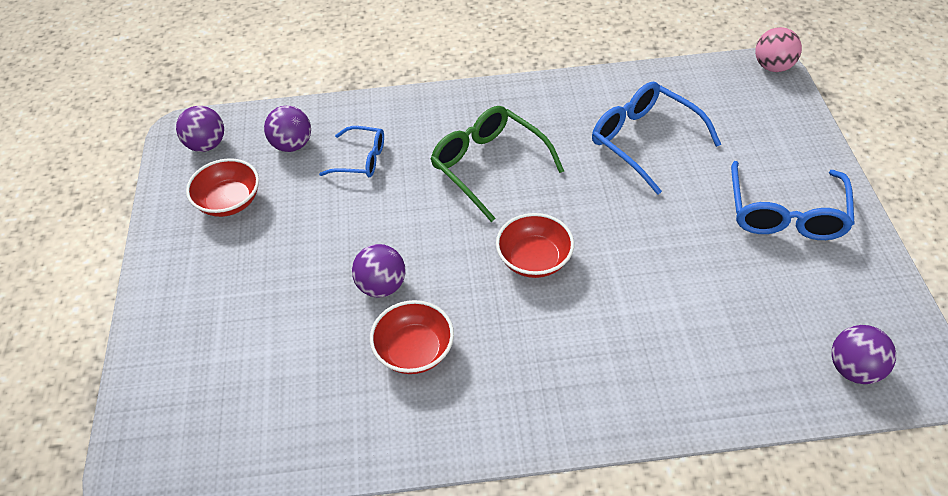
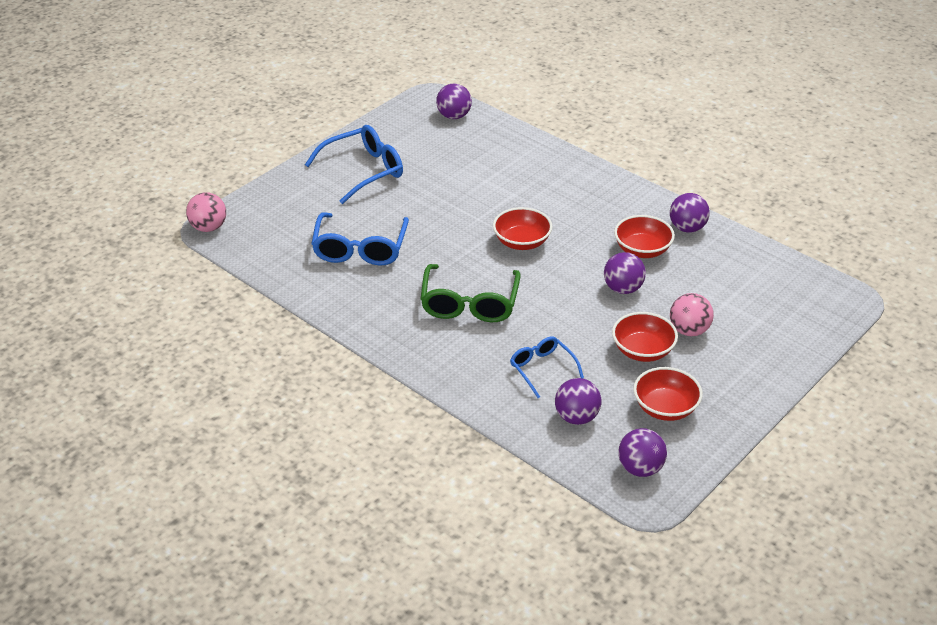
camera: 135 degrees left, 10 degrees down
none -> red bowl [612,312,678,362]
none -> purple ball [670,193,710,233]
none -> pink ball [670,293,714,336]

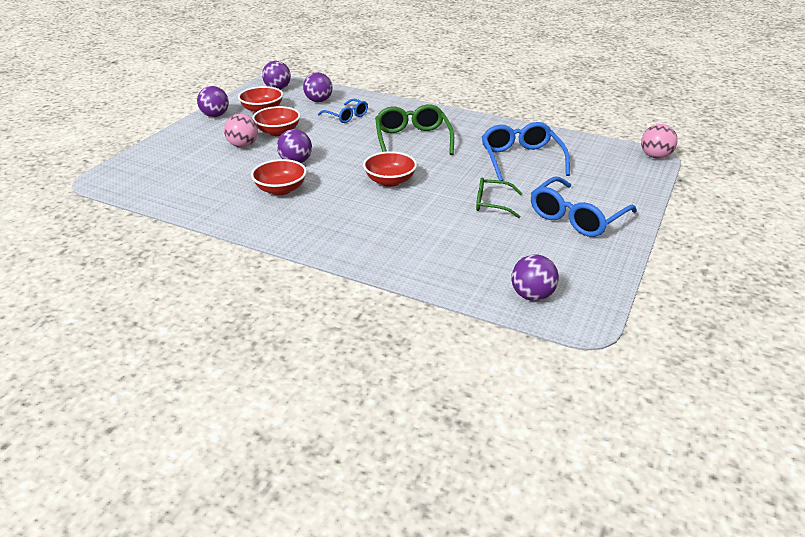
camera: 165 degrees right, 5 degrees down
purple ball [670,193,710,233] -> purple ball moved to [197,86,229,117]
none -> green glasses [476,177,523,218]

